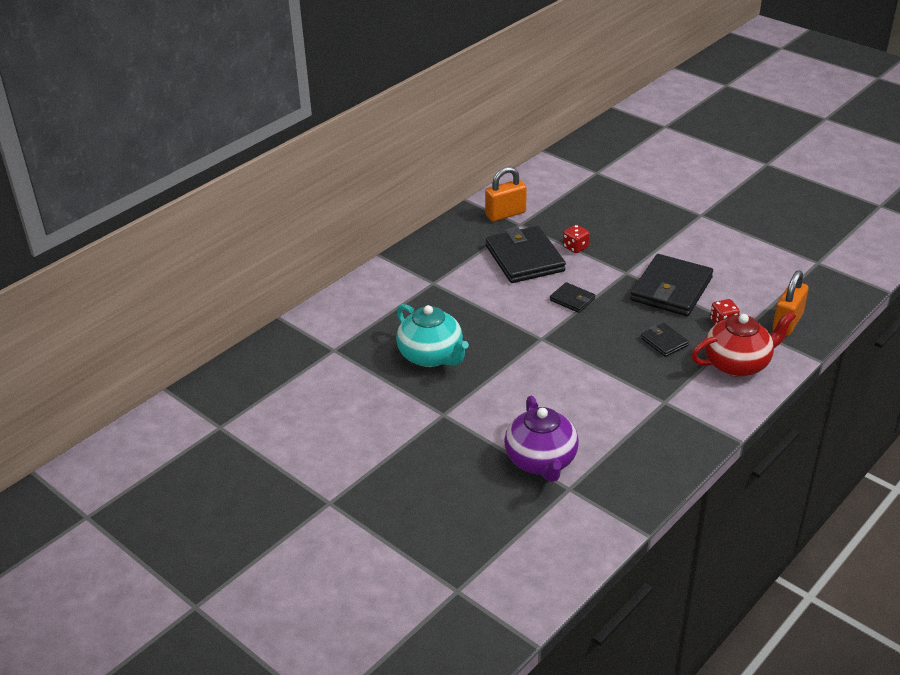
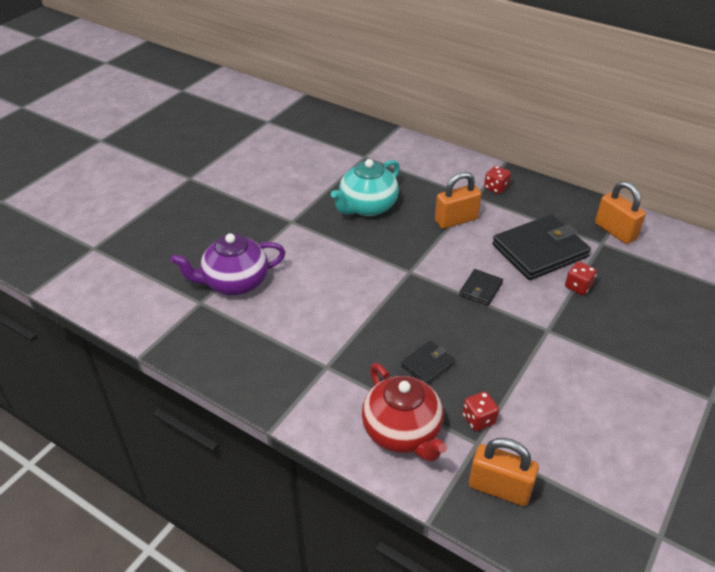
camera: 80 degrees right, 5 degrees up
black wallet [630,254,713,316] -> none
none -> orange padlock [435,172,482,229]
none -> red dice [484,166,511,194]

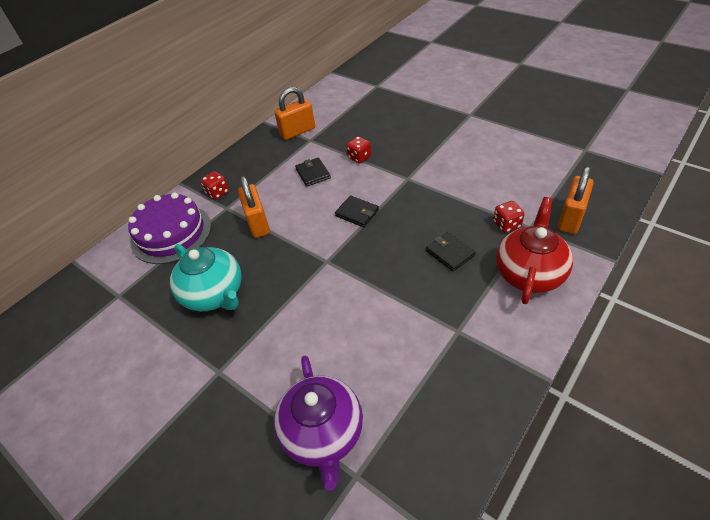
camera: 80 degrees left, 5 degrees up
red teapot [362,363,447,462] -> red teapot turned 45 degrees counterclockwise [496,197,573,304]
black wallet [492,214,591,280] -> black wallet [295,157,331,187], size x0.48
none -> purple cake [128,193,211,264]

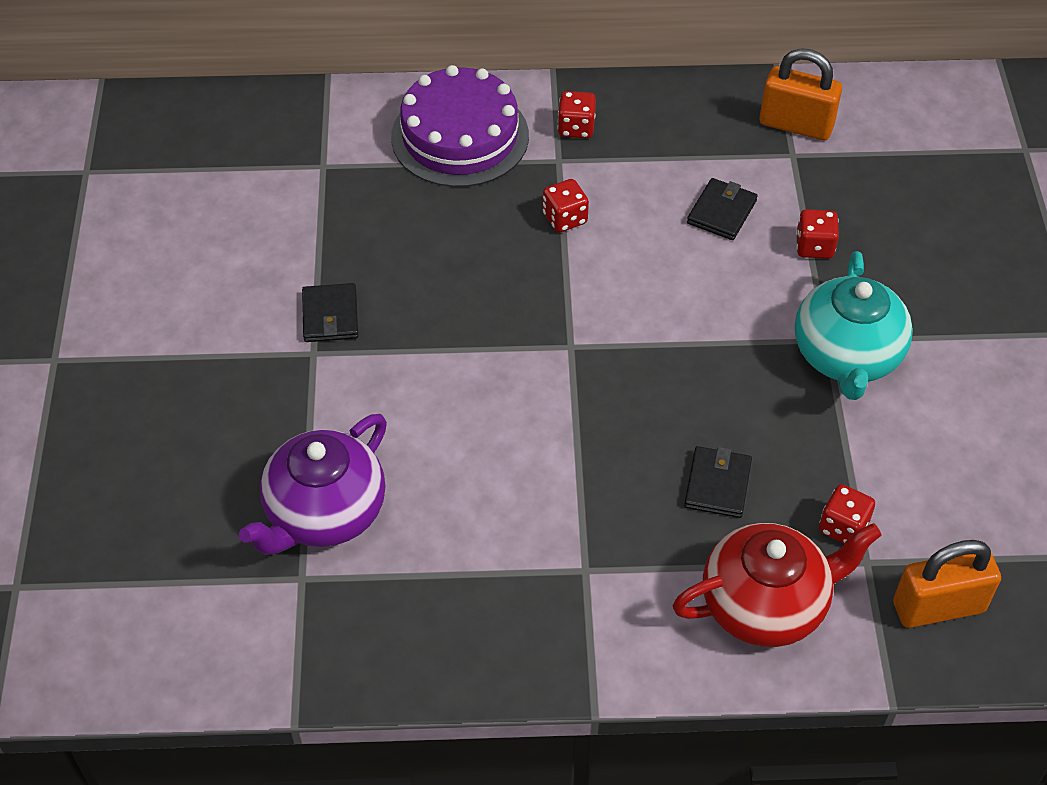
camera: 45 degrees right, 5 degrees up
turquoise teapot [170,244,242,311] -> turquoise teapot moved to [795,251,913,400]
orange padlock [238,176,270,238] -> red dice [543,179,589,232]
black wallet [335,195,379,227] -> black wallet moved to [302,283,358,342]

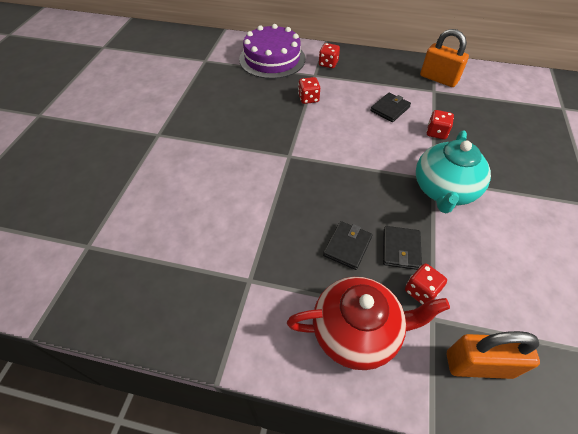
camera: 15 degrees right, 0 degrees up
purple teapot [239,414,387,555] -> none
black wallet [302,283,358,342] -> black wallet moved to [383,226,422,270]

